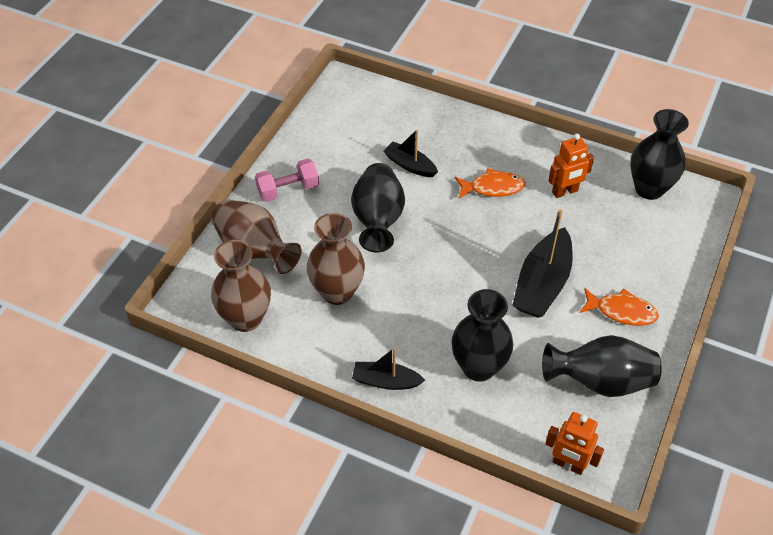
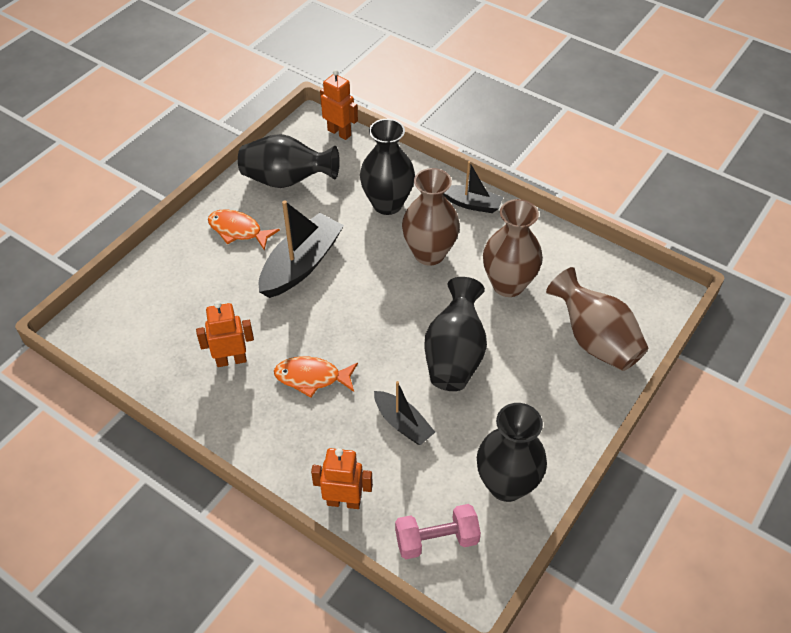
camera: 170 degrees left, 0 degrees up
brown vase [211,240,271,332] -> brown vase moved to [402,168,460,266]
pink dumbbell [255,159,319,202] -> pink dumbbell moved to [395,504,481,559]
black vase [630,109,689,200] -> black vase moved to [477,403,547,502]
none -> orange robot [311,448,373,509]

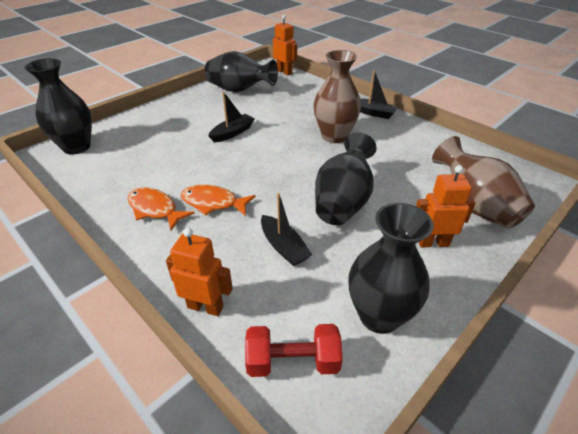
camera: 10 degrees right, 10 degrees down
orange robot [196,301,254,367] -> orange robot moved to [416,165,475,248]
orange fish [208,209,280,250] -> orange fish moved to [127,187,195,230]
black boat [259,200,344,298] -> black boat [208,92,255,142], size x0.59
black vase [360,119,415,215] -> black vase moved to [24,58,92,155]
pink dumbbell [395,504,481,559] -> red dumbbell [245,324,343,377]
brown vase [483,199,543,297] -> none

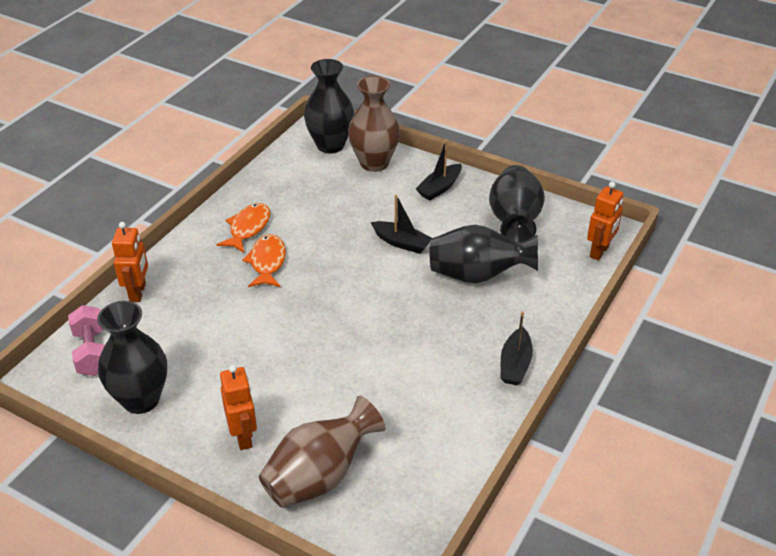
camera: 75 degrees right, 0 degrees up
red dumbbell [245,324,343,377] -> pink dumbbell [68,305,105,376]
black boat [261,193,312,266] -> black boat moved to [416,140,462,200]
brown vase [314,50,361,143] -> brown vase moved to [348,76,400,172]
black vase [315,132,377,225] -> black vase moved to [430,225,538,283]

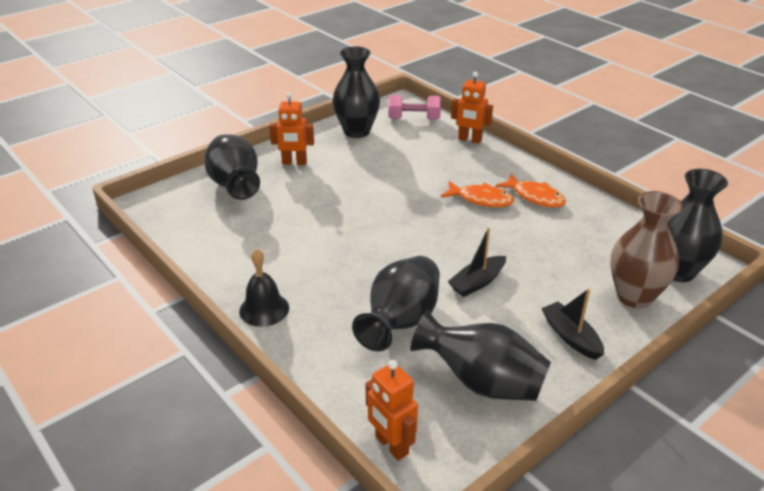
camera: 110 degrees right, 5 degrees down
brown vase [259,396,386,508] -> black vase [204,134,260,200]
black boat [501,311,533,385] -> black bell [239,249,289,327]

